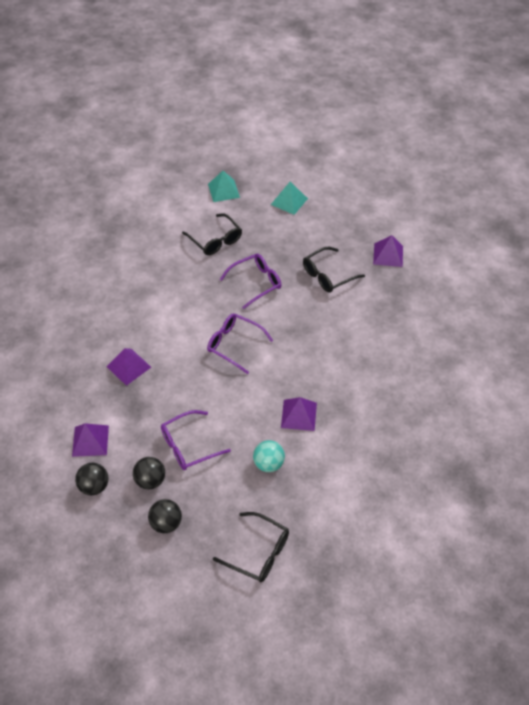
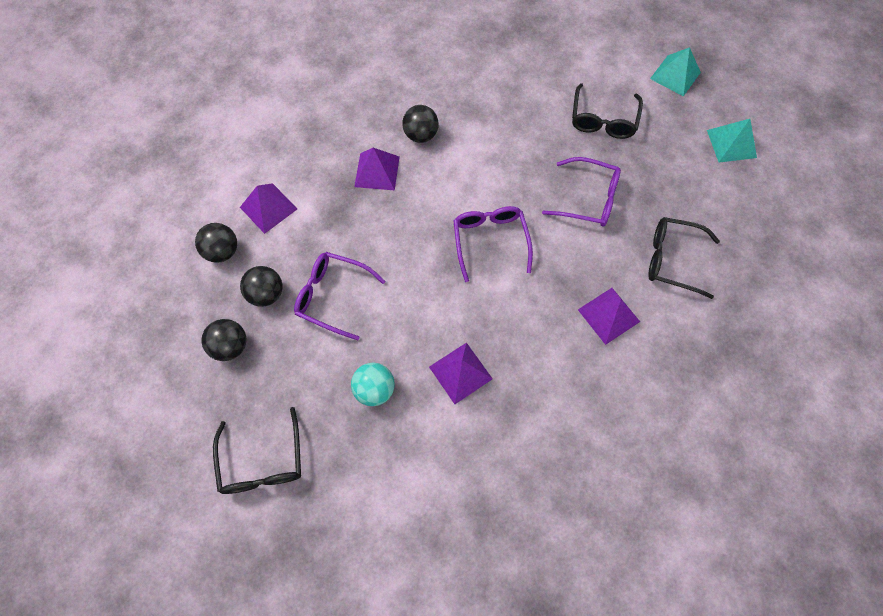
camera: 50 degrees right, 15 degrees up
purple pyramid [373,235,403,267] -> purple pyramid moved to [578,288,640,345]
none -> black ball [402,105,439,143]

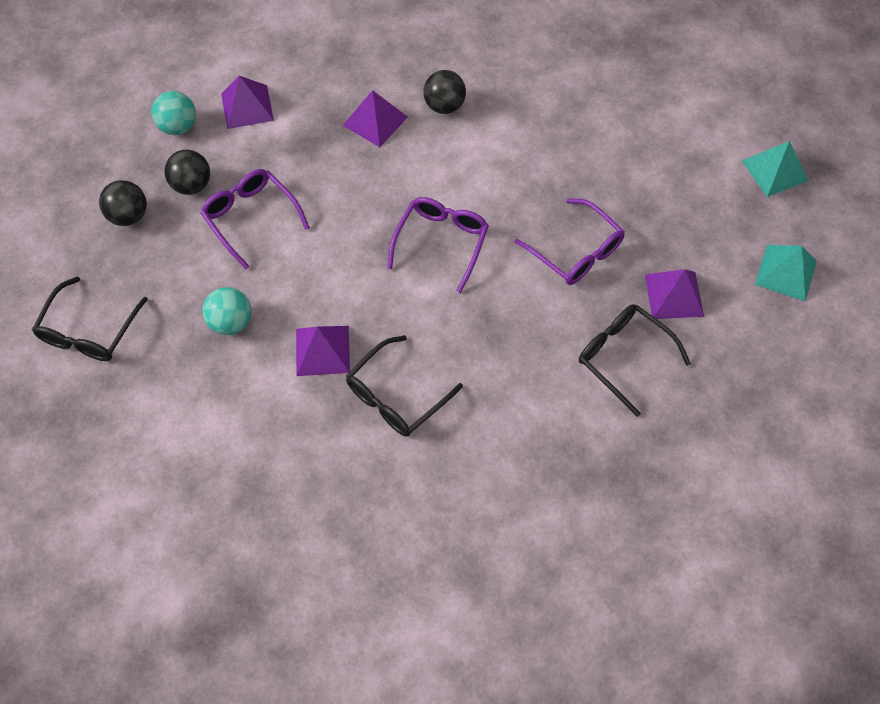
camera: 30 degrees right, 5 degrees down
black ball [195,223,237,263] -> turquoise ball [151,91,196,135]
black glasses [572,83,643,139] -> black glasses moved to [346,335,463,436]
purple pyramid [578,288,640,345] -> purple pyramid moved to [645,269,704,319]

